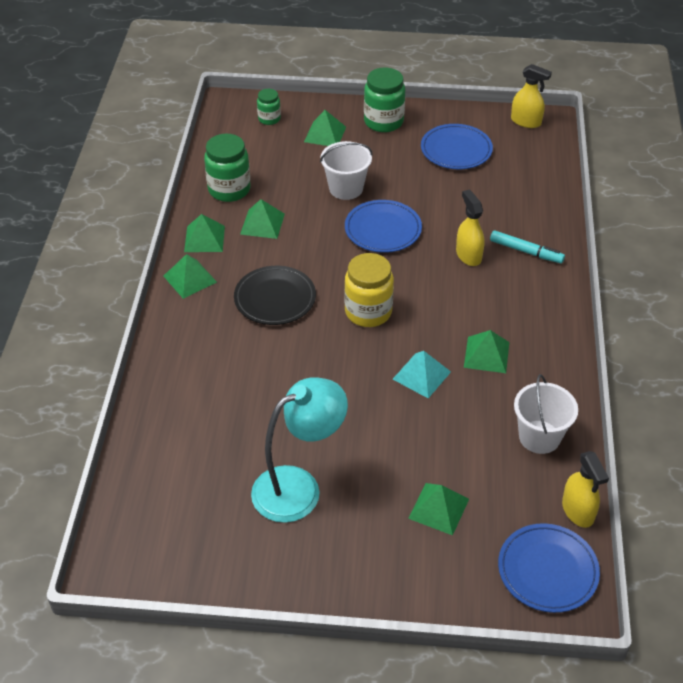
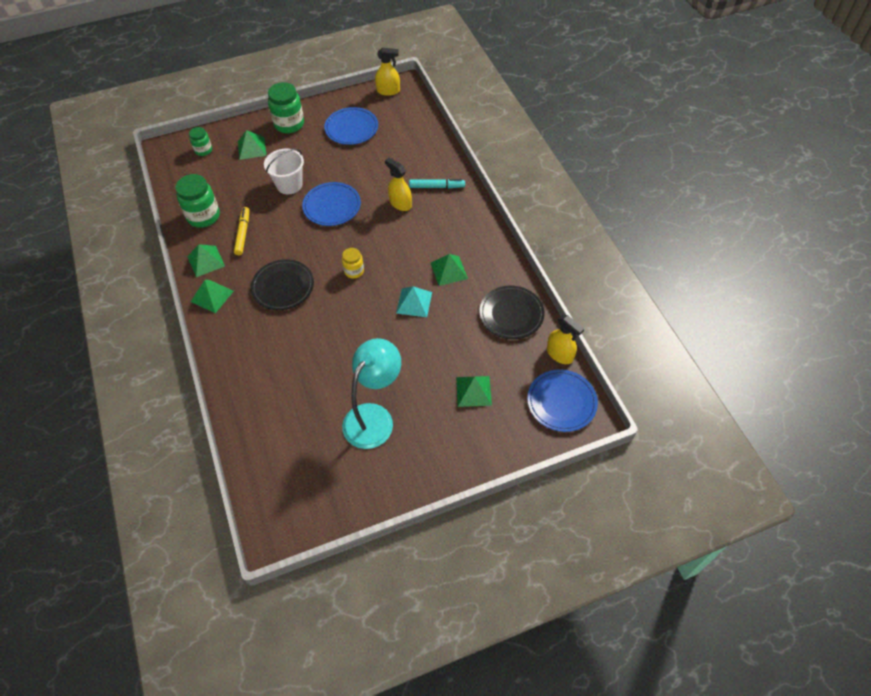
camera: 25 degrees left, 10 degrees up
green pyramid [240,199,285,239] -> yellow marker [234,207,249,255]
yellow jar [344,253,394,327] -> yellow jar [342,248,364,278], size x0.57
white bucket [514,374,578,454] -> black plate [479,286,545,339]

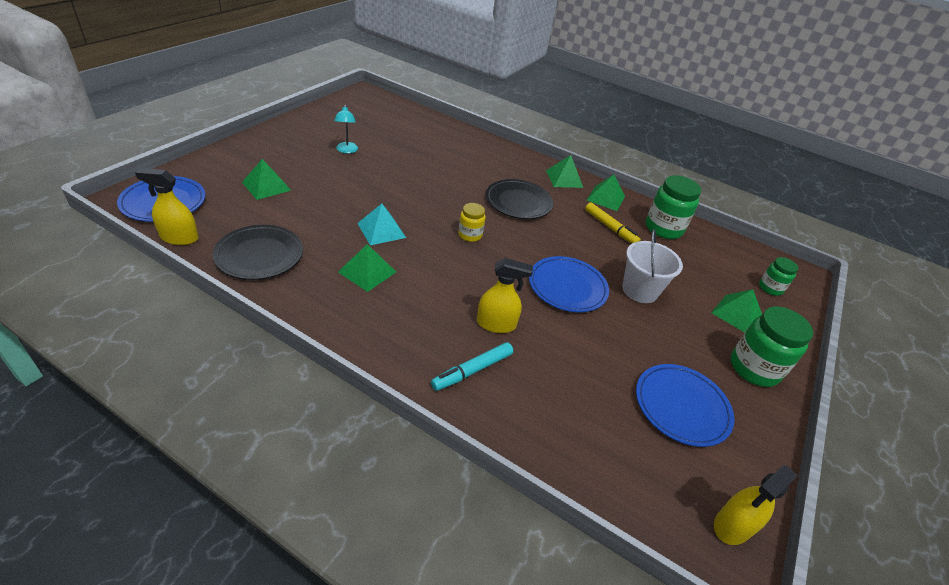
camera: 135 degrees right, 15 degrees down
turquoise lamp [342,338,401,449] -> turquoise lamp [334,105,358,153], size x0.46

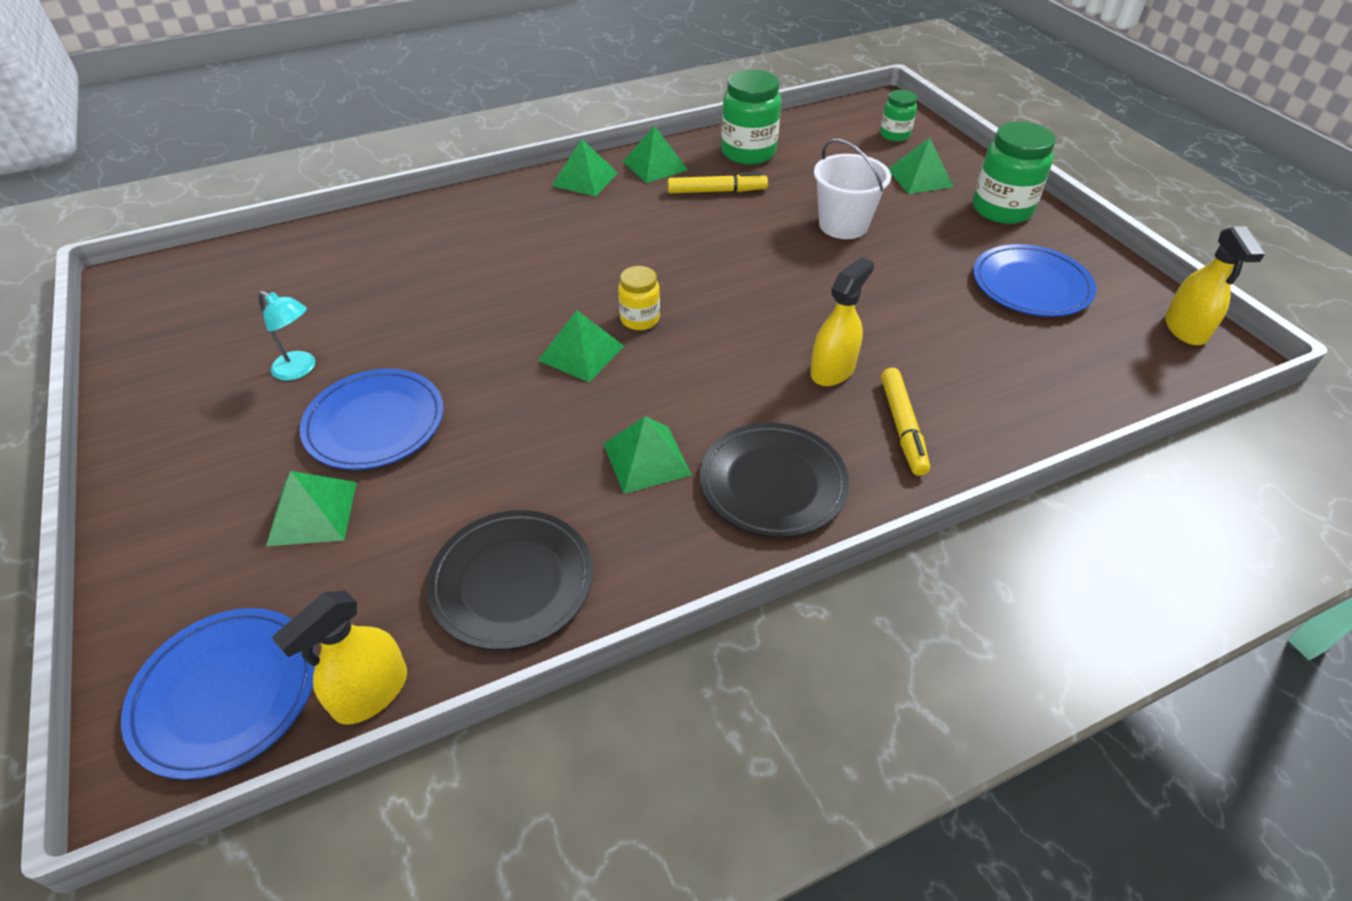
camera: 50 degrees left, 5 degrees up
turquoise pyramid [357,204,406,245] -> none
turquoise marker [431,342,513,391] -> yellow marker [881,368,930,476]
black plate [486,179,553,219] -> black plate moved to [700,423,849,538]
blue plate [529,256,609,312] -> blue plate moved to [300,369,444,470]
none -> green pyramid [538,310,624,382]

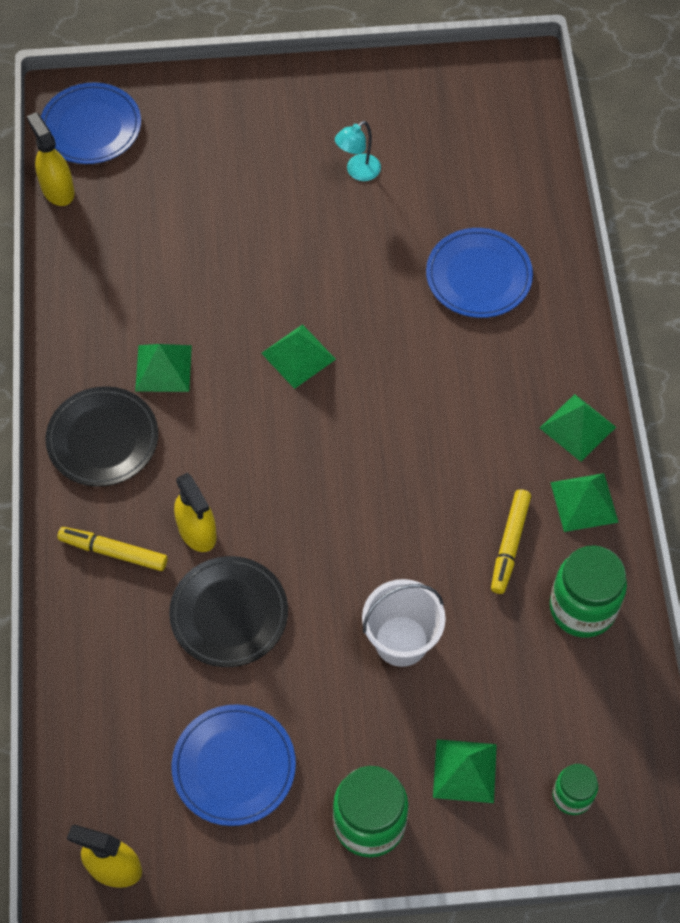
camera: 110 degrees right, 15 degrees up
green pyramid [266,471,357,546] -> none
blue plate [300,369,444,470] -> blue plate moved to [426,228,533,318]
black plate [427,510,593,650] -> black plate moved to [169,556,288,667]
yellow jar [618,266,660,330] -> none

